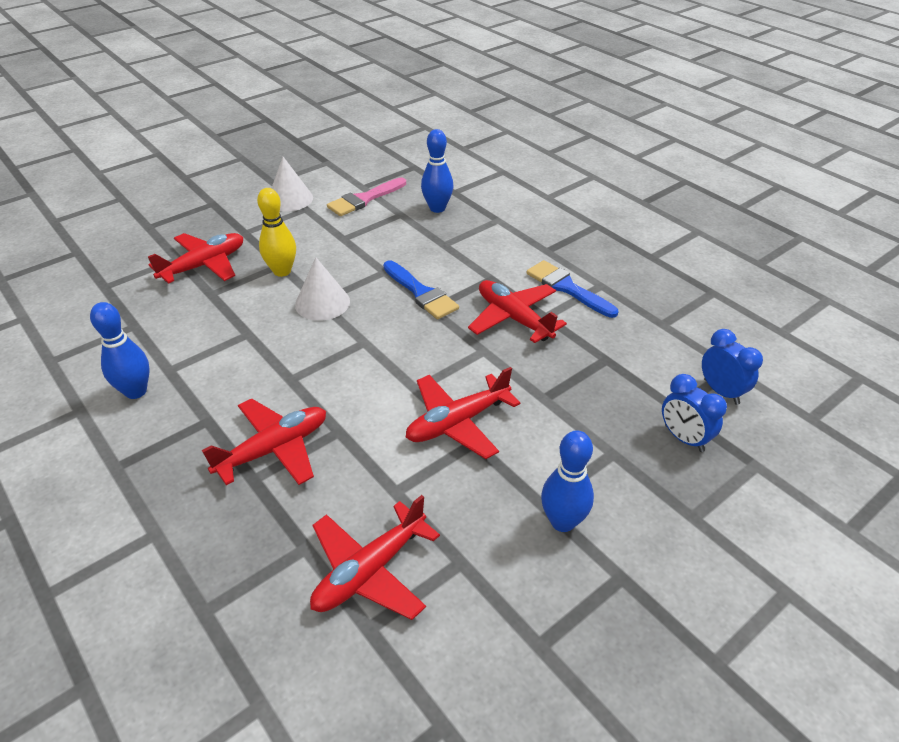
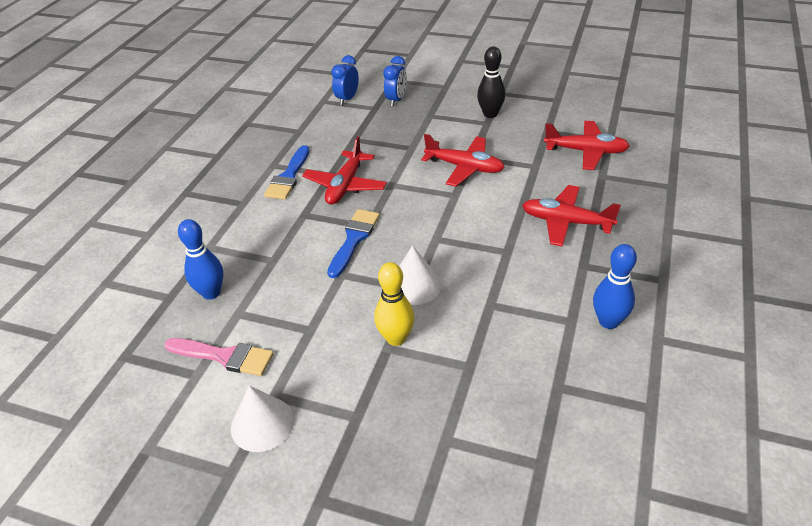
camera: 120 degrees left, 0 degrees up
red plane [148,233,243,284] -> none
blue bowling pin [541,430,594,532] -> black bowling pin [477,47,505,118]

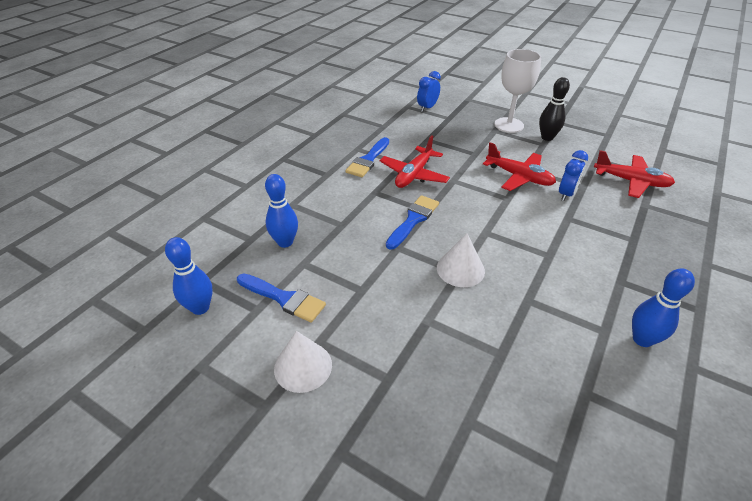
camera: 10 degrees right, 0 degrees up
pink brush [164,338,274,376] -> blue brush [237,273,326,323]
yellow bowling pin [374,262,415,346] -> none
blue clock [383,56,407,107] -> blue clock moved to [559,150,588,201]
red plane [522,185,621,247] -> none
none -> blue bowling pin [165,237,213,315]
none -> white goblet [495,49,541,133]

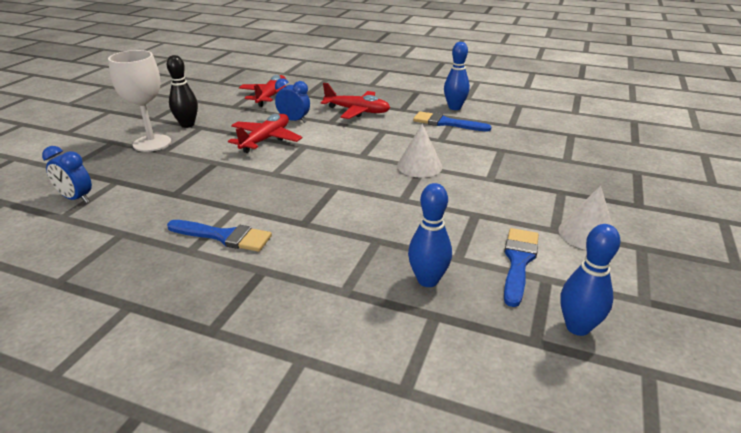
camera: 100 degrees left, 10 degrees down
red plane [380,135,450,188] -> red plane moved to [321,83,390,119]
blue brush [386,195,439,250] -> blue brush moved to [413,111,491,132]

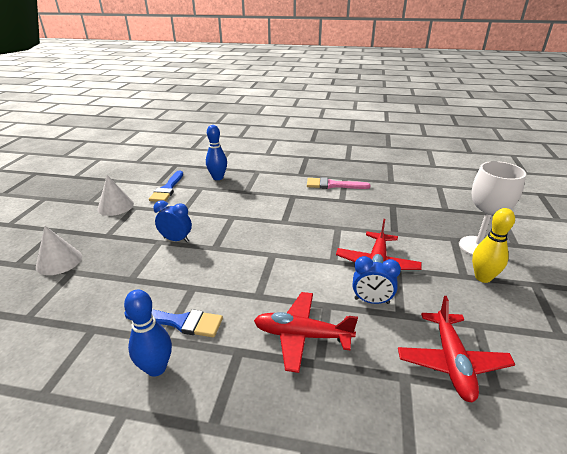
camera: 170 degrees right, 0 degrees up
blue clock [42,146,92,203] -> blue clock moved to [154,200,192,243]
black bowling pin [167,55,198,128] -> yellow bowling pin [472,208,515,283]
blue brush [167,220,272,252] -> pink brush [307,177,371,189]
white cone [397,124,442,178] -> white cone moved to [36,226,82,275]
blue bowling pin [560,224,621,336] -> none

